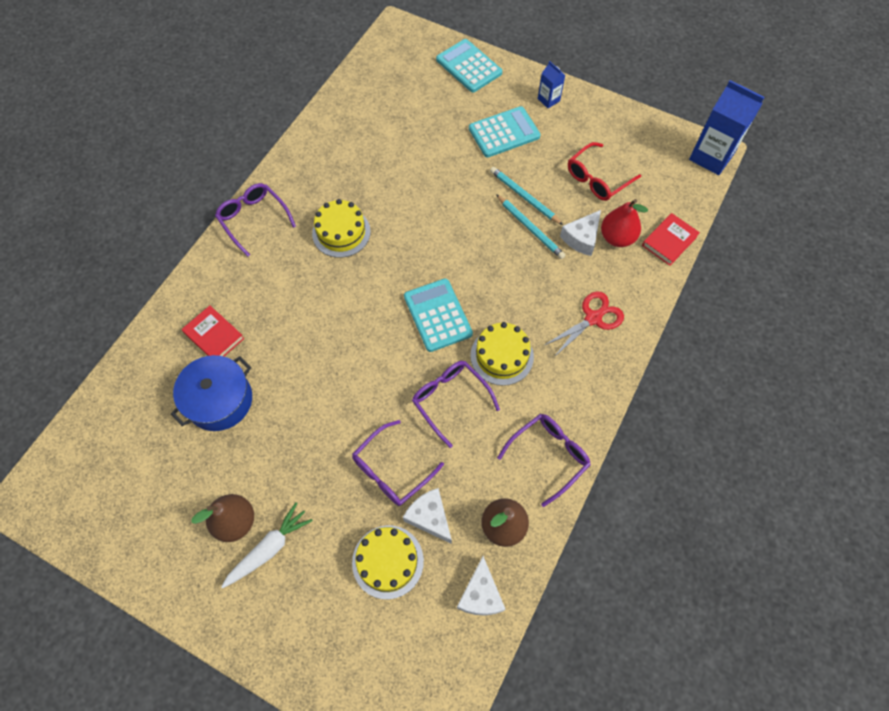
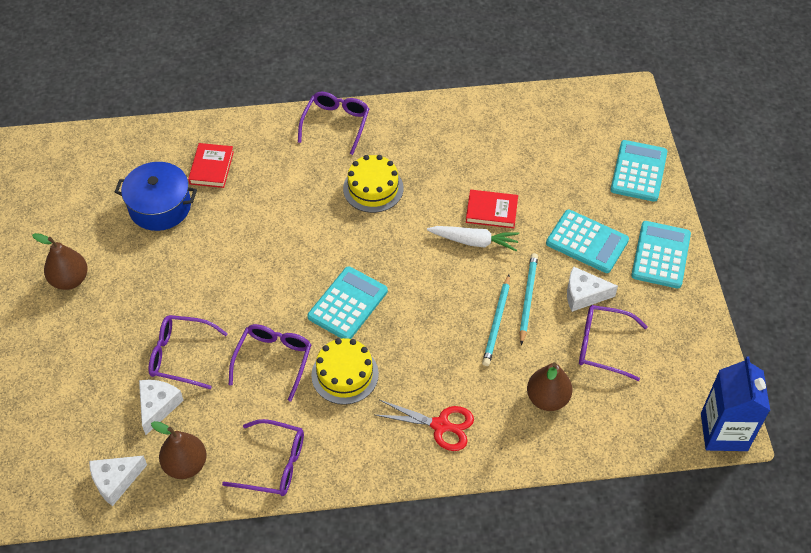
camera: 55 degrees right, 10 degrees down
white carrot [221,503,313,588] -> white carrot moved to [427,226,519,251]
yellow cake [352,525,424,599] -> none
blue carton [538,61,565,109] -> turquoise calculator [631,221,691,289]
white cheese [560,210,601,256] -> white cheese moved to [567,266,618,312]
red glasses [568,142,641,201] -> purple glasses [579,305,648,381]
red pear [601,199,648,247] -> brown pear [527,362,572,411]
red book [642,213,700,266] -> red book moved to [466,190,518,228]

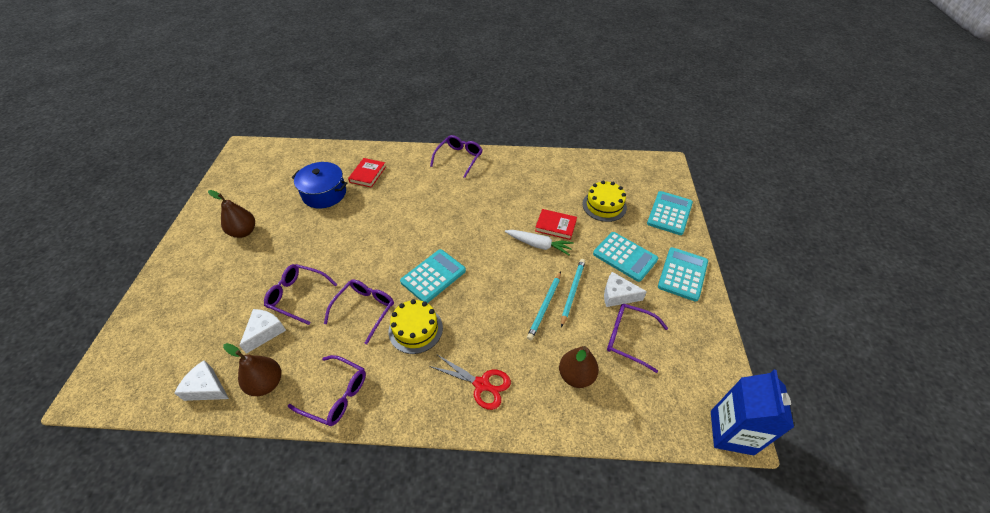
camera: 10 degrees right, 5 degrees down
white cheese [89,456,147,506] -> white cheese turned 45 degrees clockwise [174,360,229,401]
yellow cake [343,155,403,213] -> yellow cake moved to [582,181,627,222]

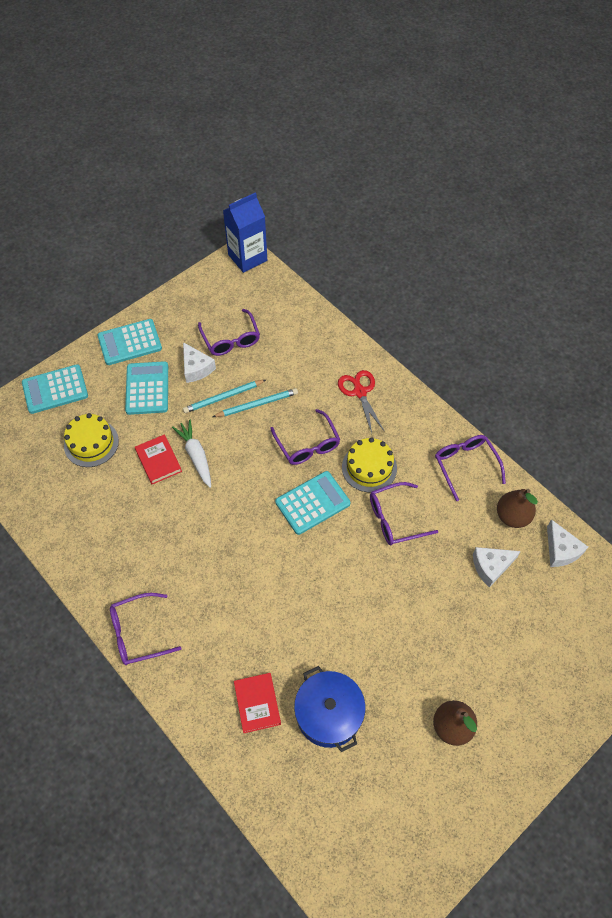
camera: 135 degrees left, 10 degrees up
purple glasses [264,264,337,325] -> purple glasses moved to [270,409,340,465]
red book [348,158,386,188] -> red book turned 75 degrees counterclockwise [234,673,281,733]
turquoise calculator [400,249,466,303] -> turquoise calculator turned 150 degrees clockwise [275,471,350,535]
brown pear [559,346,599,388] -> none

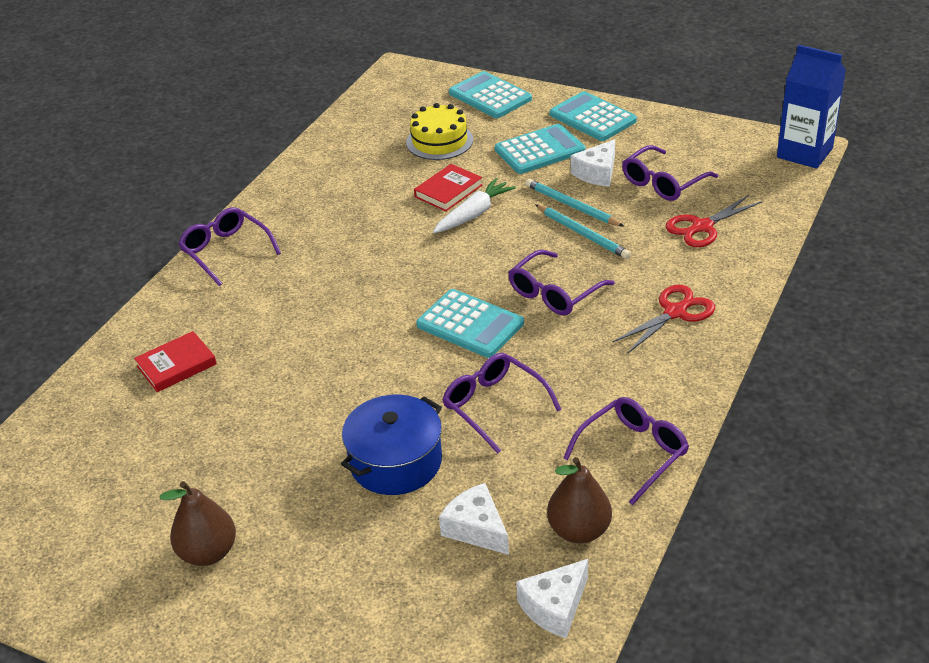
camera: 70 degrees right, 20 degrees down
blue pot [294,666,366,752] -> blue pot moved to [341,395,442,495]
yellow cake [342,437,397,492] -> none
none -> red scissors [665,195,763,247]

